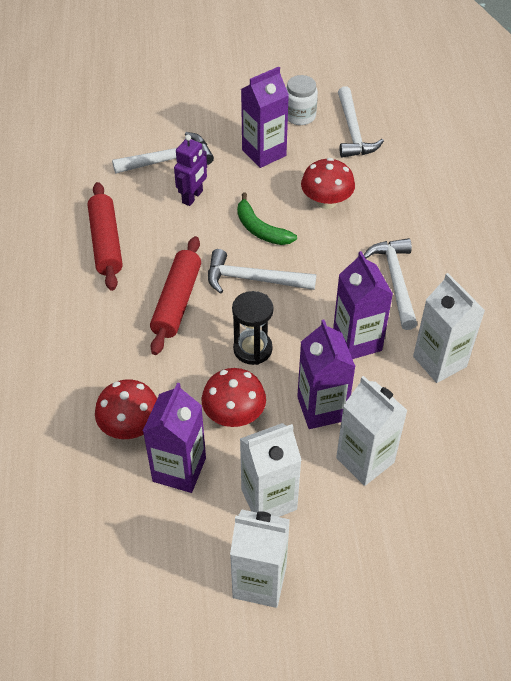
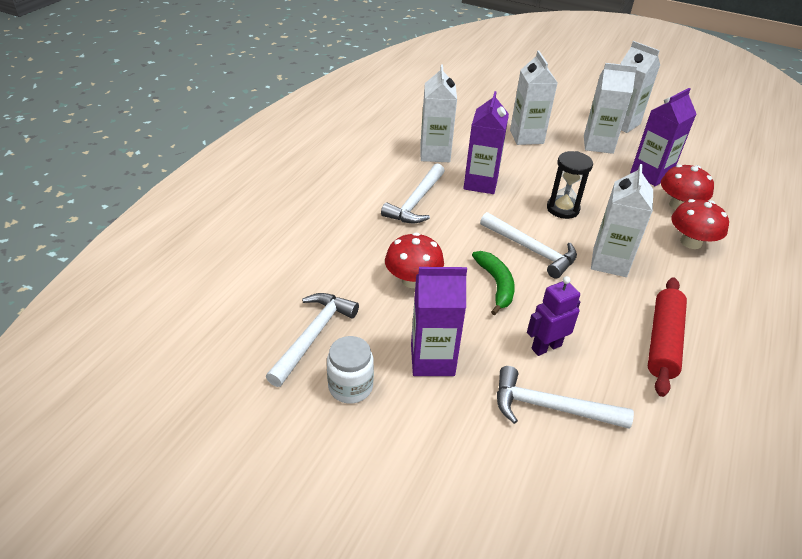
camera: 150 degrees left, 10 degrees down
red rolling pin [150,236,201,355] -> white carton [591,164,653,277]
red mushroom [201,368,266,427] -> red mushroom moved to [671,199,729,249]
purple carton [297,320,355,429] -> none

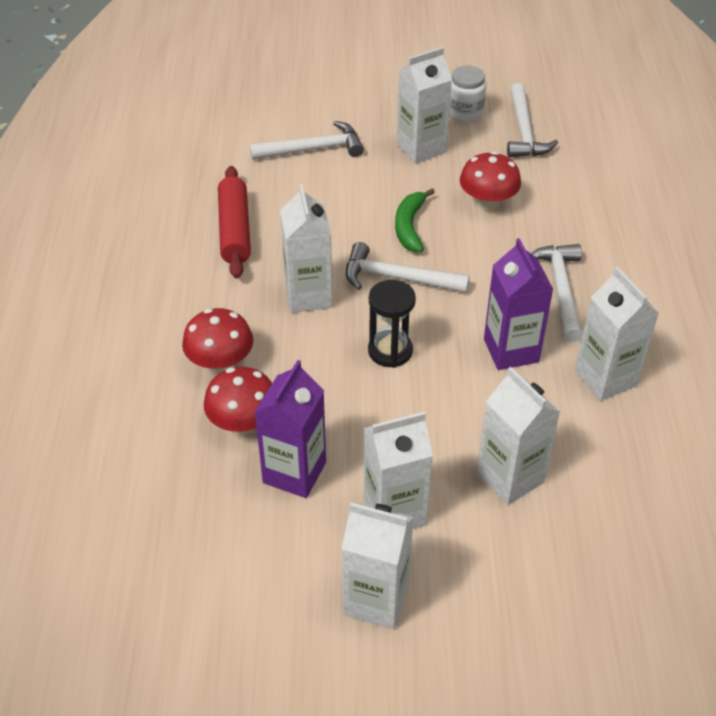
camera: 155 degrees right, 5 degrees up
purple carton [411,267,467,376] -> white carton [397,47,452,163]
green banana [472,251,515,315] -> green banana turned 45 degrees clockwise [395,188,435,252]
purple robot [527,276,580,356] -> none

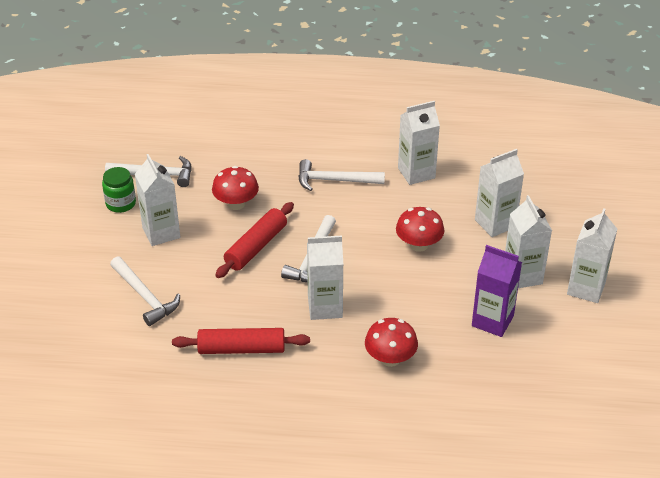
camera: 85 degrees left, 5 degrees down
red mushroom [204,367,272,434] -> red mushroom moved to [396,207,444,252]
white hammer [250,121,364,160] -> white hammer turned 150 degrees clockwise [110,256,180,326]
black hourglass [368,280,416,368] -> none
green banana [395,188,435,252] -> red rolling pin [215,202,294,278]
white jar [449,66,486,122] -> green jar [102,167,136,213]
purple carton [484,238,554,370] -> none

